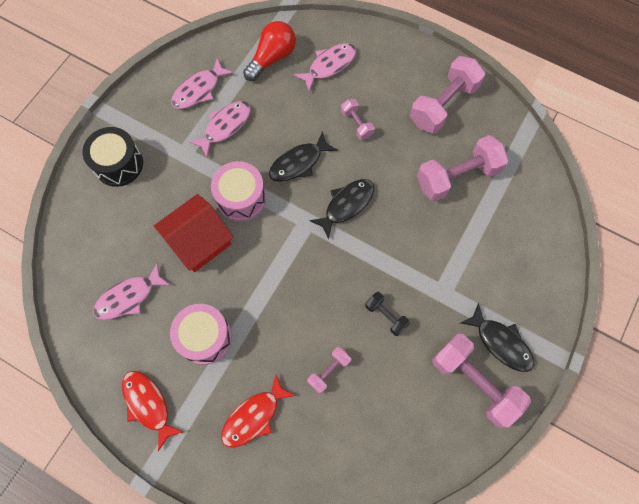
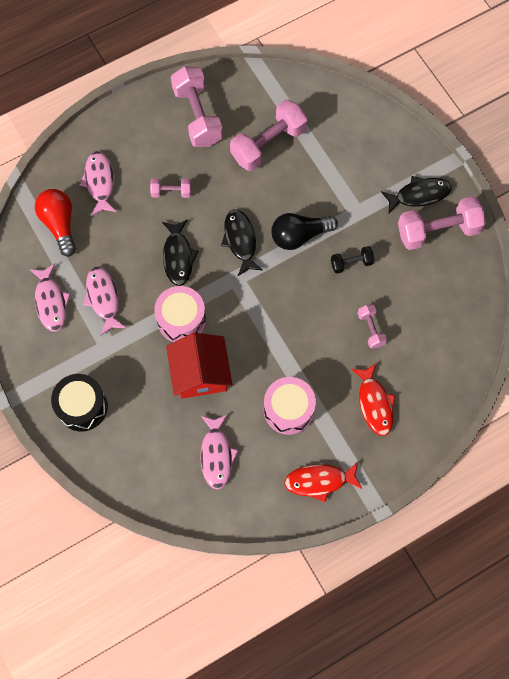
camera: 60 degrees left, 0 degrees up
pink dumbbell [417,135,509,202] -> pink dumbbell turned 45 degrees clockwise [230,100,308,171]
none -> black light bulb [271,213,338,250]

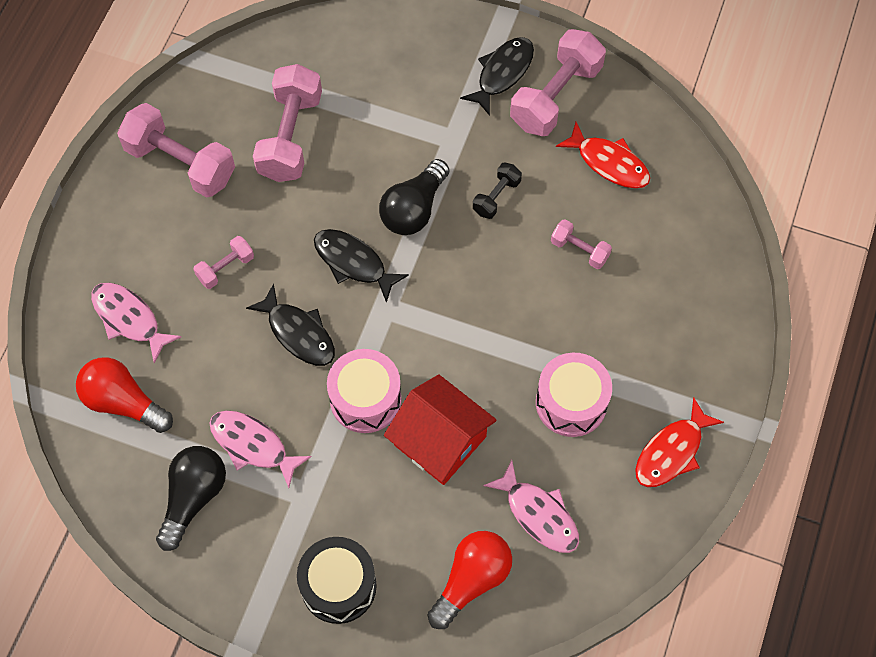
camera: 40 degrees left, 5 degrees down
pink fish [30,263,71,332] -> black light bulb [156,446,226,551]
red fish [351,363,396,436] -> red fish moved to [556,122,650,188]
none -> red light bulb [428,531,512,629]

